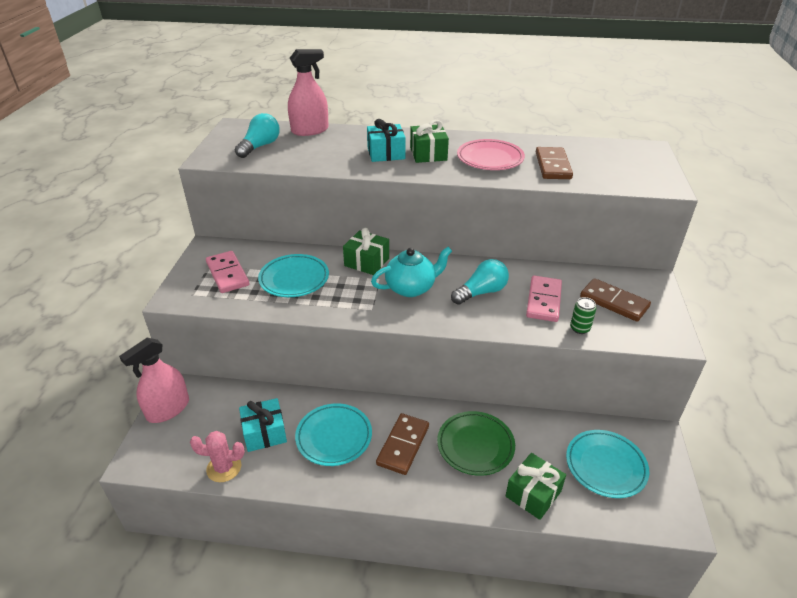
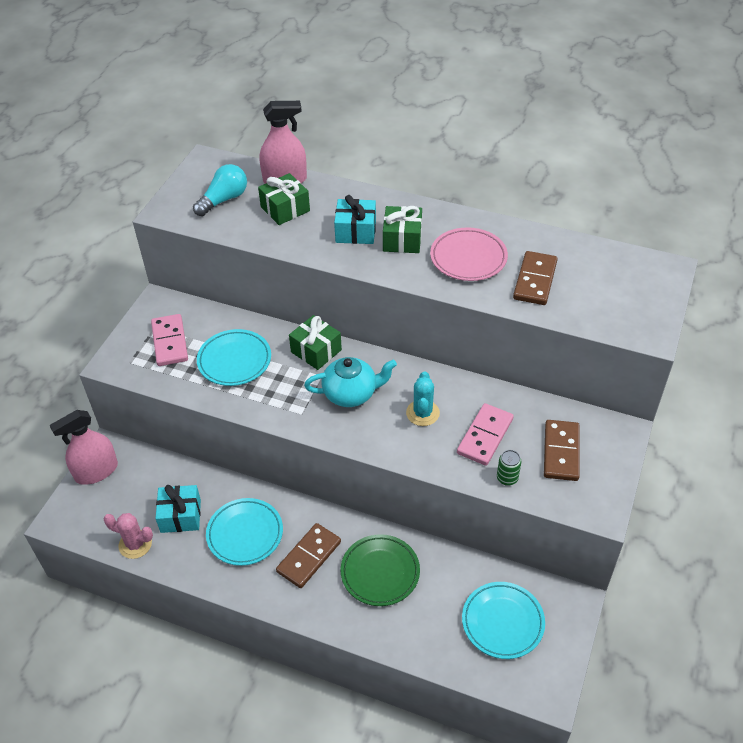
camera: 15 degrees right, 10 degrees up
turquoise light bulb [451,259,509,305] -> turquoise cactus [406,371,440,426]
green gift [506,453,566,520] -> green gift moved to [258,173,310,225]
brown domino [580,278,651,322] -> brown domino turned 45 degrees clockwise [544,420,580,481]

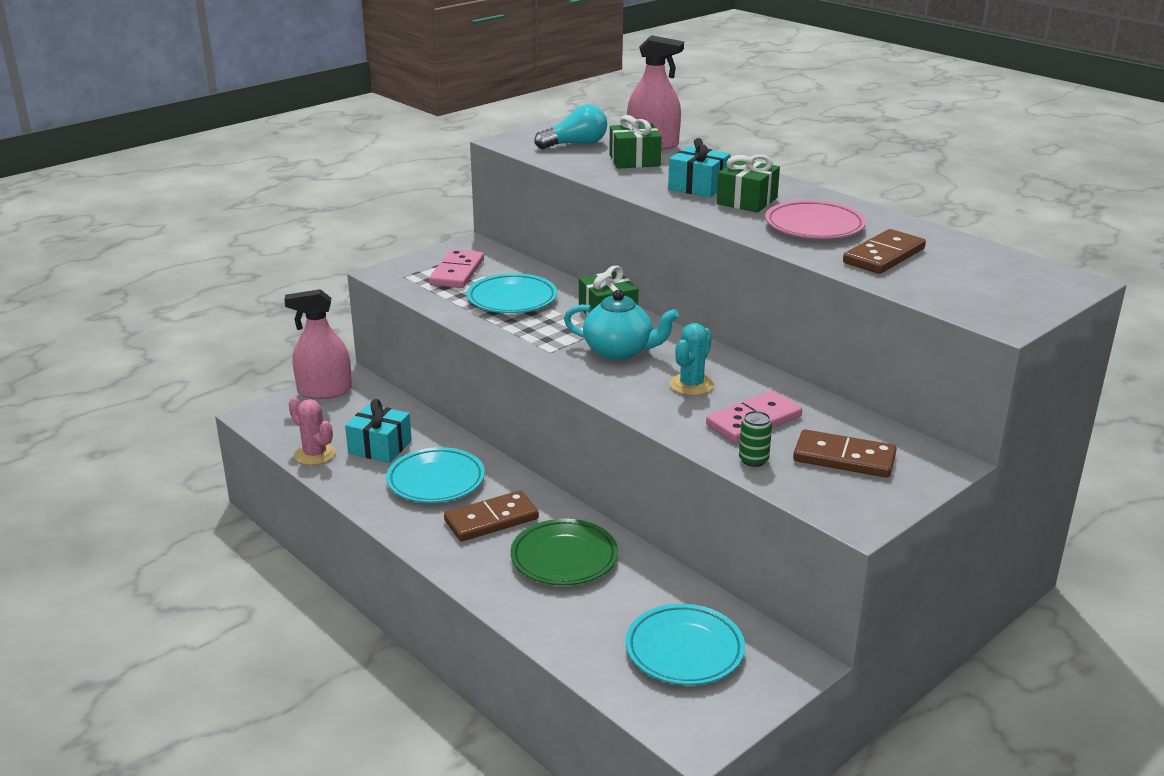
camera: 25 degrees right, 20 degrees down
brown domino [544,420,580,481] -> brown domino turned 75 degrees clockwise [793,429,896,478]

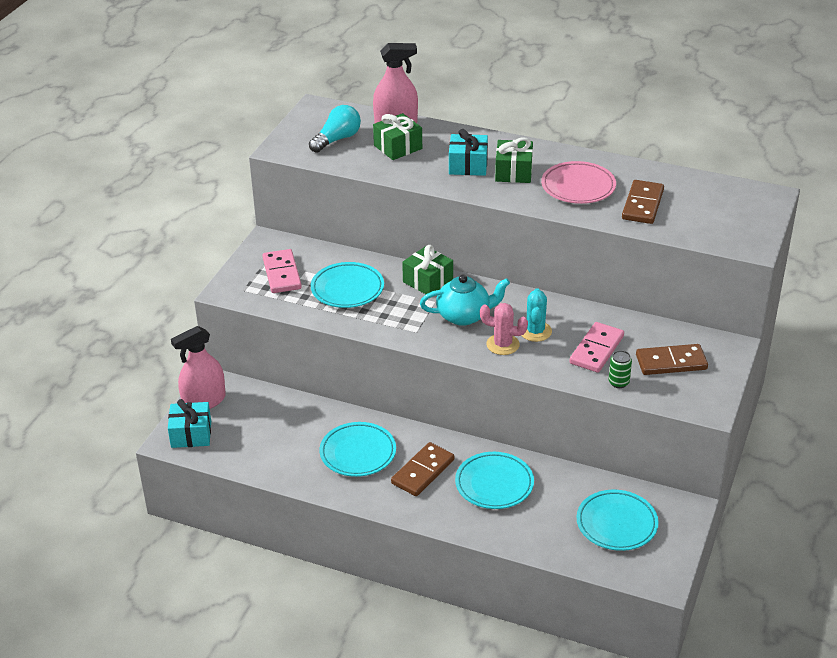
camera: 25 degrees left, 10 degrees up
pink cactus [289,397,335,465] -> pink cactus moved to [480,303,528,355]
turquoise gift [345,399,412,463] -> turquoise gift moved to [168,399,211,448]
green plate [510,519,618,586] -> turquoise plate [455,452,534,509]

